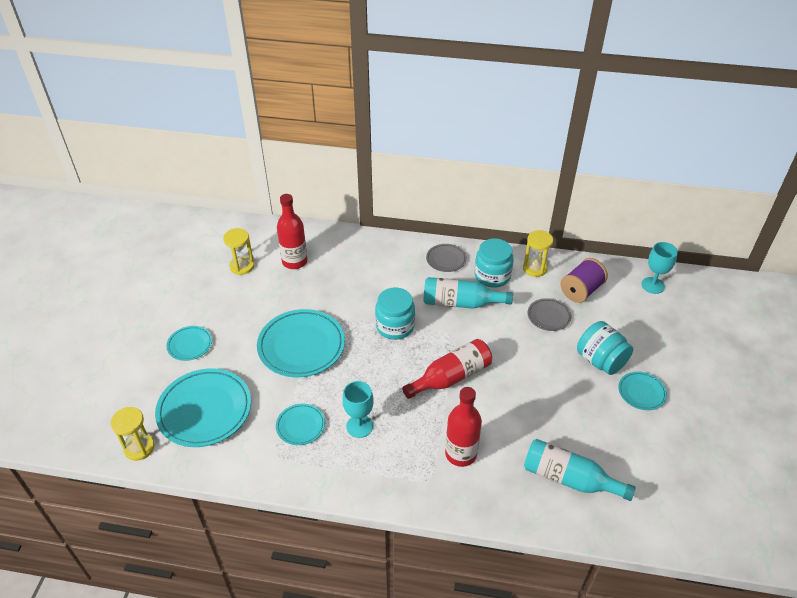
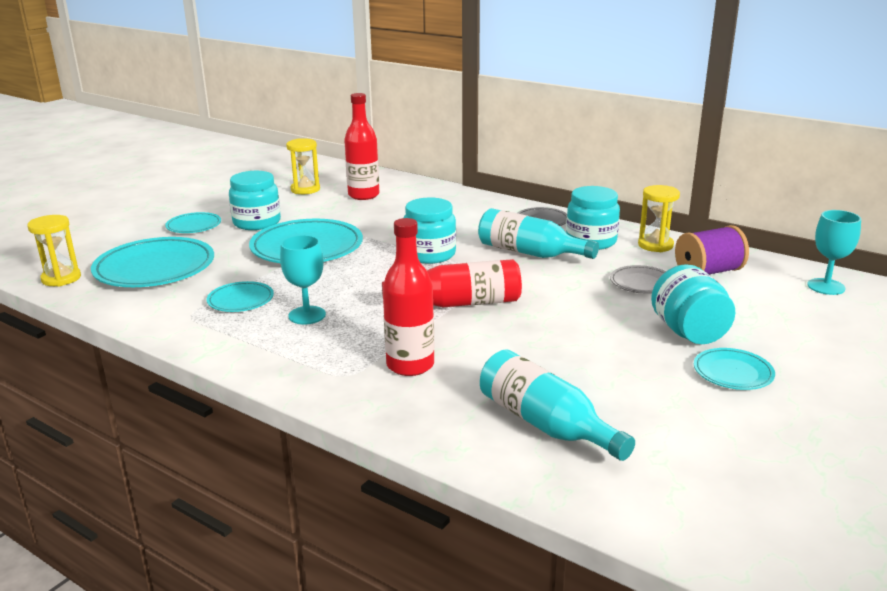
camera: 25 degrees right, 20 degrees down
none -> turquoise jar [229,171,281,230]

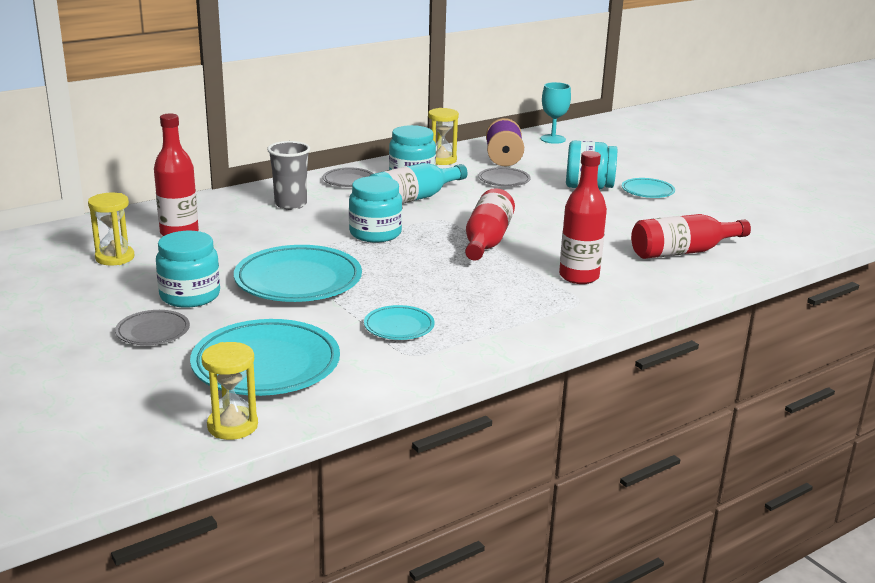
camera: 70 degrees left, 0 degrees up
turquoise plate [165,212,221,233] -> grey plate [115,310,190,345]
turquoise goblet [280,235,326,325] -> none
turquoise bottle [480,349,635,461] -> red bottle [631,214,751,259]
none -> grey cup [267,141,310,210]

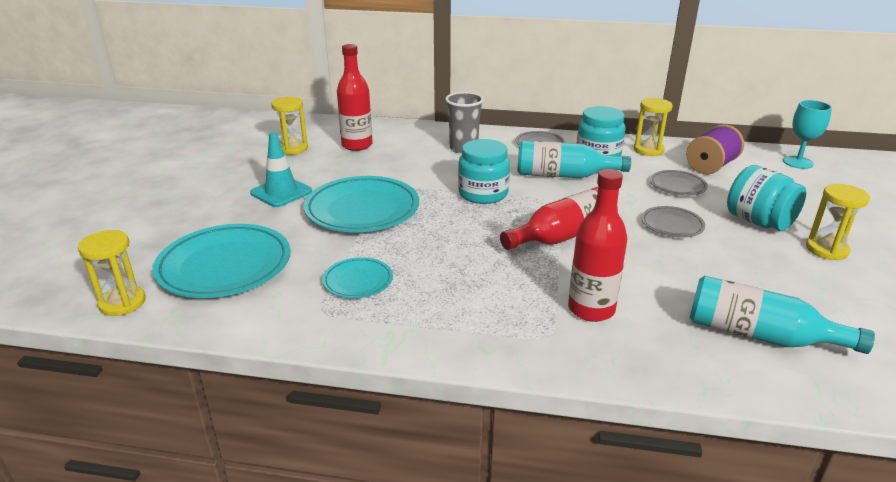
camera: 45 degrees right, 5 degrees up
grey plate [115,310,190,345] -> grey plate moved to [641,206,705,238]
turquoise jar [156,231,220,308] -> turquoise traffic cone [250,132,312,207]
turquoise plate [622,178,675,198] -> yellow hourglass [806,184,870,260]
red bottle [631,214,751,259] -> turquoise bottle [690,276,875,354]

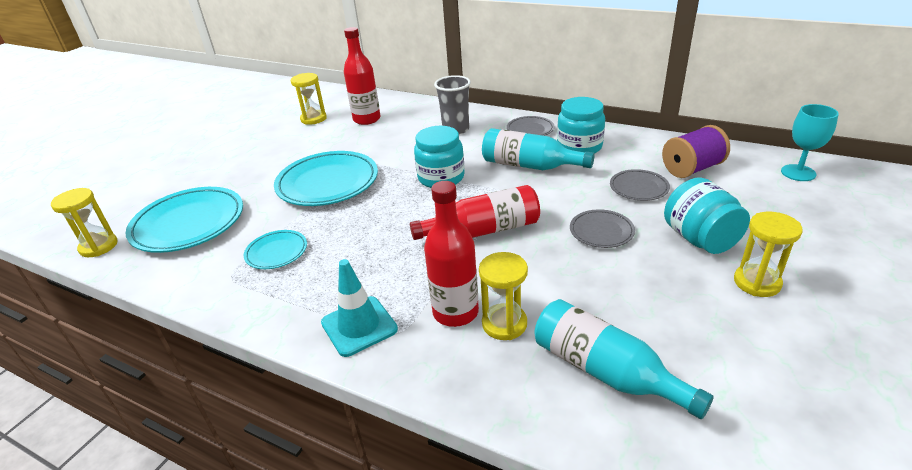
camera: 20 degrees right, 5 degrees up
turquoise traffic cone [250,132,312,207] -> turquoise traffic cone moved to [321,259,398,357]
yellow hourglass [634,98,673,156] -> yellow hourglass moved to [479,252,528,340]

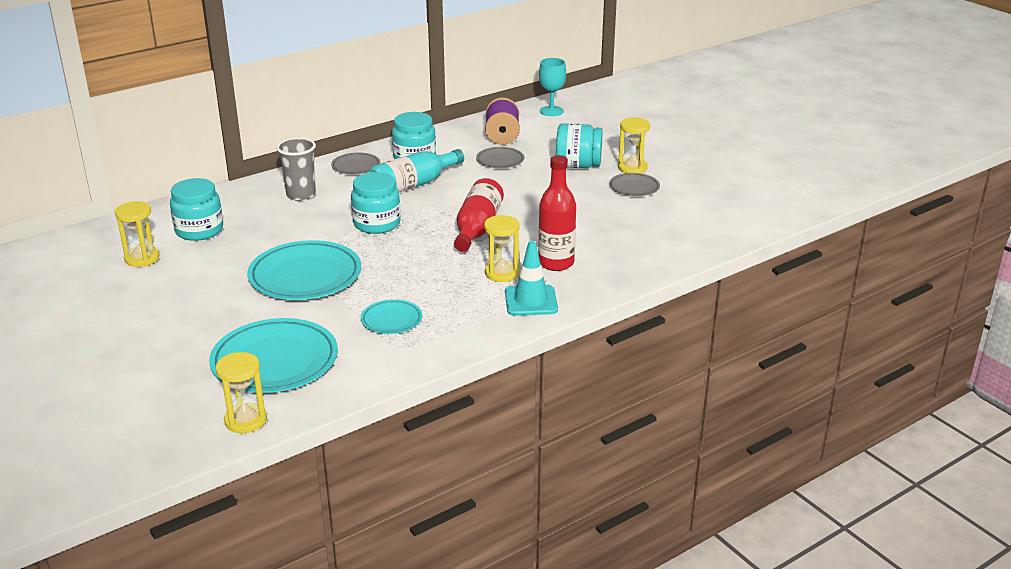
camera: 65 degrees left, 5 degrees down
red bottle [344,27,380,125] -> turquoise jar [170,178,223,241]
yellow hourglass [479,252,528,340] -> yellow hourglass moved to [484,215,520,282]
turquoise bottle [534,299,714,419] -> none
grey plate [570,209,635,248] -> grey plate moved to [609,173,660,196]

